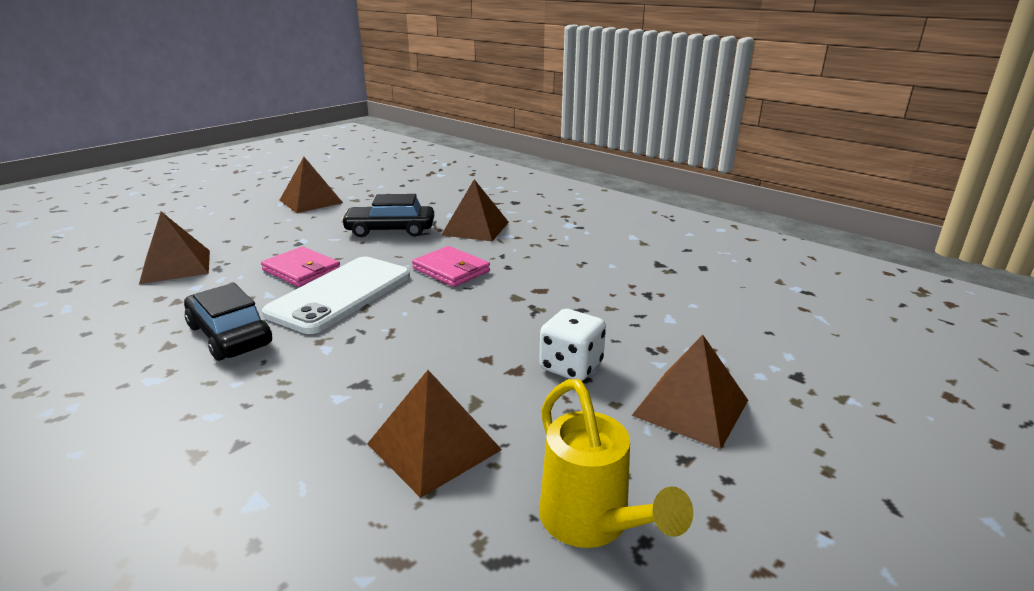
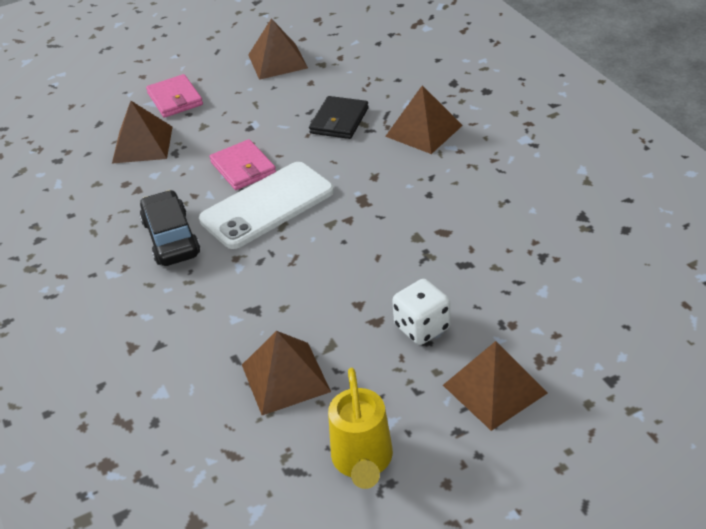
camera: 25 degrees right, 15 degrees up
black car [341,194,434,237] -> black wallet [309,96,369,139]
pink wallet [412,246,490,287] -> pink wallet moved to [146,74,203,118]

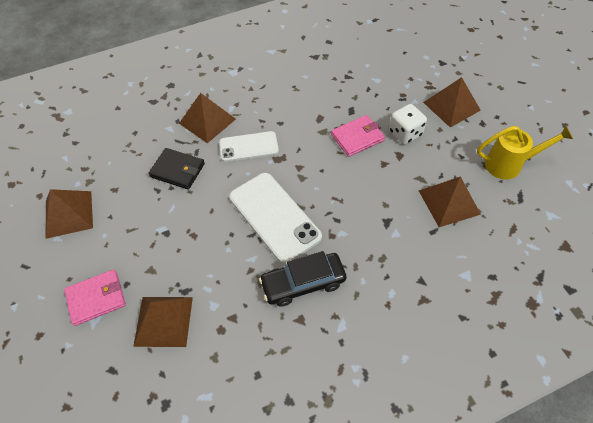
camera: 90 degrees left, 15 degrees up
pink wallet [210,139,276,190] -> pink wallet moved to [331,115,385,157]
none -> white phone [219,131,279,162]

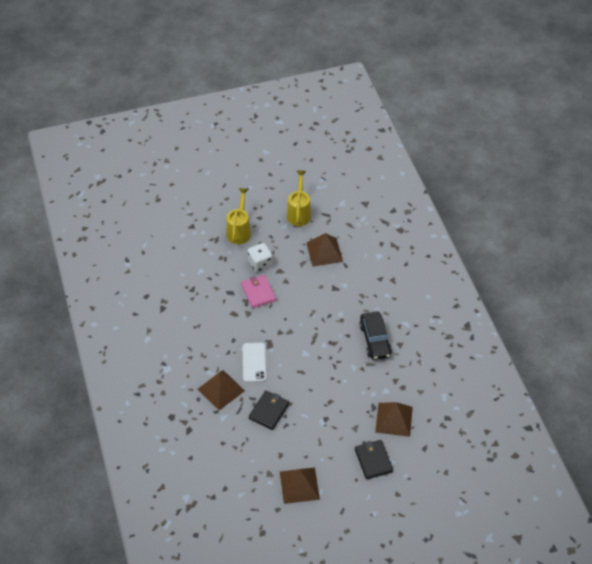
camera: 85 degrees left, 5 degrees down
pink wallet [64,269,126,326] -> black wallet [355,440,393,479]
white phone [229,173,322,264] -> none
brown pyramid [423,77,481,128] -> yellow watering can [226,188,251,244]

